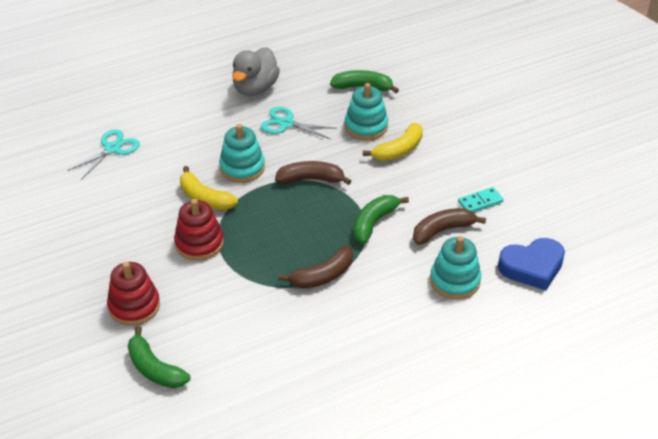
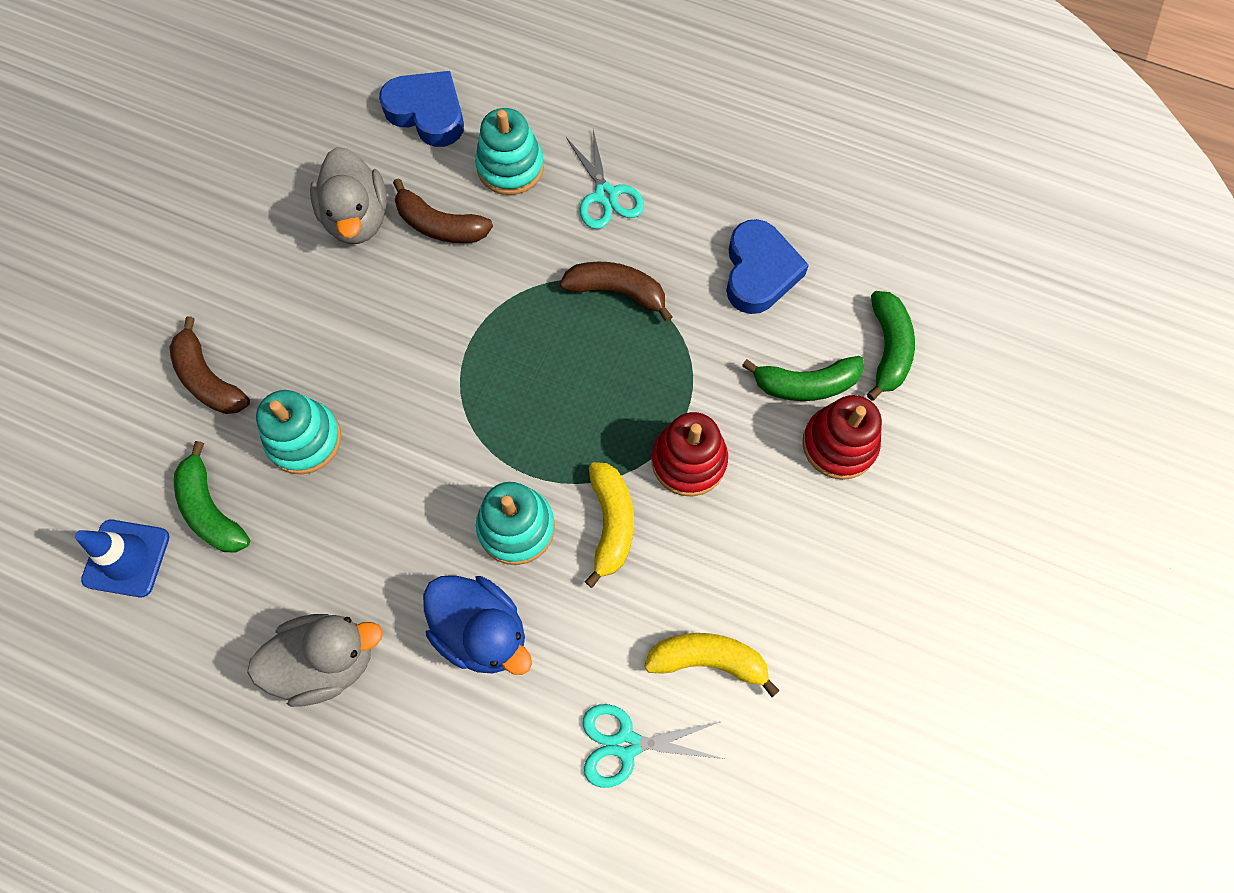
camera: 130 degrees left, 25 degrees up
turquoise scissors [261,107,337,139] -> turquoise scissors moved to [566,130,644,229]
brown banana [275,161,351,185] -> brown banana moved to [169,316,250,414]
green banana [353,195,409,244] -> green banana moved to [742,356,864,401]
yellow banana [363,123,423,161] -> yellow banana moved to [644,633,780,697]
turquoise domino [458,187,504,212] -> grey duck [310,147,387,244]
none -> blue traffic cone [75,520,170,597]
none -> blue duck [423,576,532,675]
none -> blue heart [726,219,809,314]

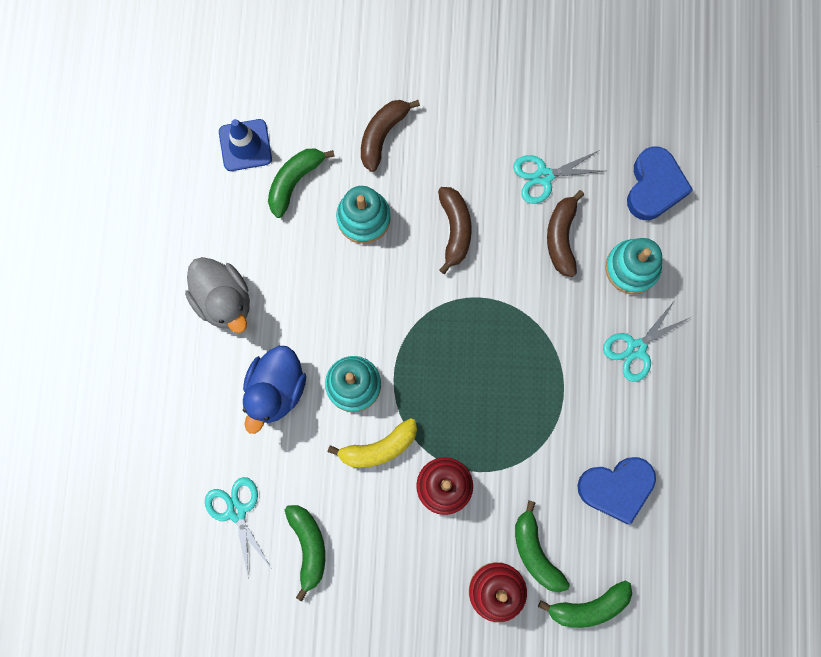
camera: 70 degrees right, 10 degrees up
grey duck [310,147,387,244] -> turquoise scissors [513,150,604,204]
brown banana [560,262,673,322] -> brown banana moved to [438,187,472,274]
yellow banana [644,633,780,697] -> green banana [285,505,325,601]

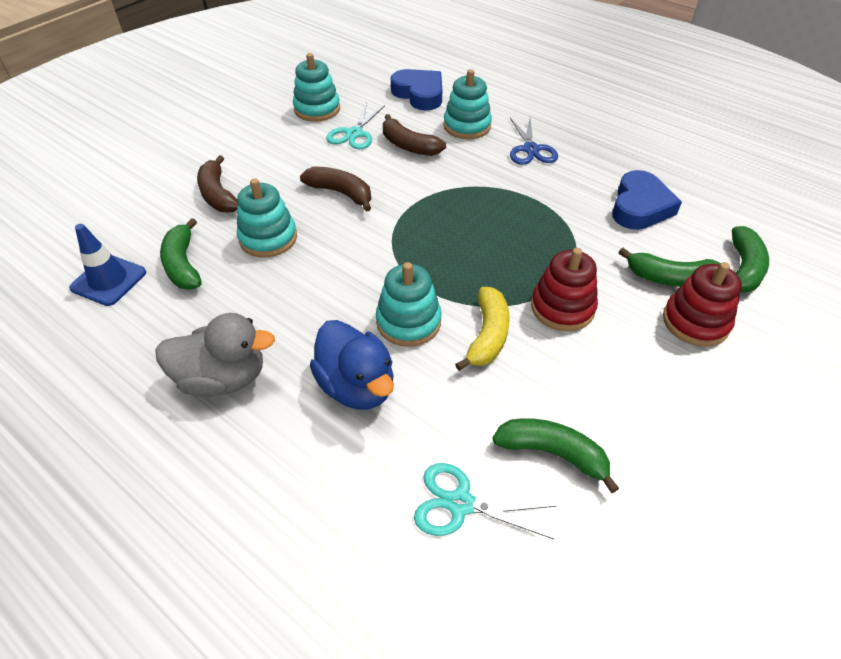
camera: 55 degrees left, 30 degrees down
turquoise scissors [603,300,691,382] -> blue scissors [510,118,558,165]
none -> turquoise stacking toy [293,53,340,122]

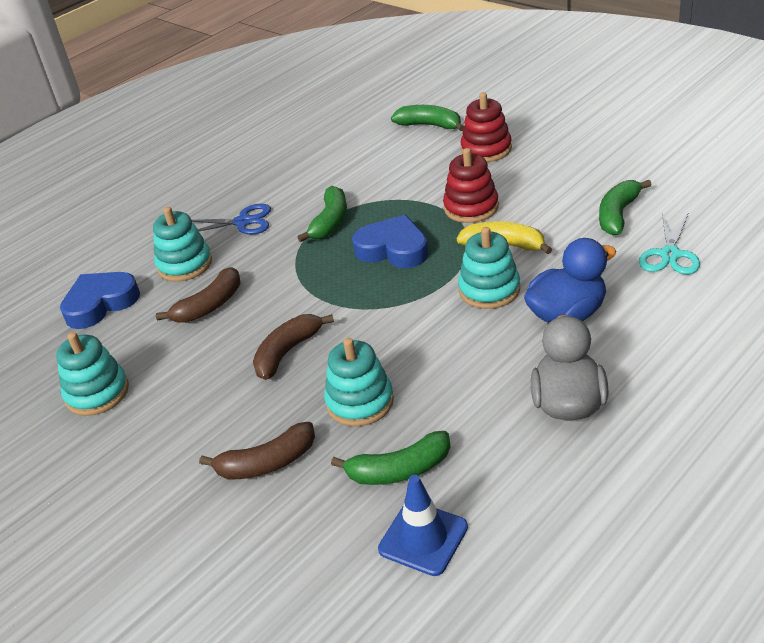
camera: 80 degrees left, 10 degrees down
turquoise scissors [326,103,385,149] -> none
blue heart [612,170,682,230] -> blue heart moved to [352,215,429,268]
green banana [618,248,720,287] -> green banana moved to [297,186,347,242]

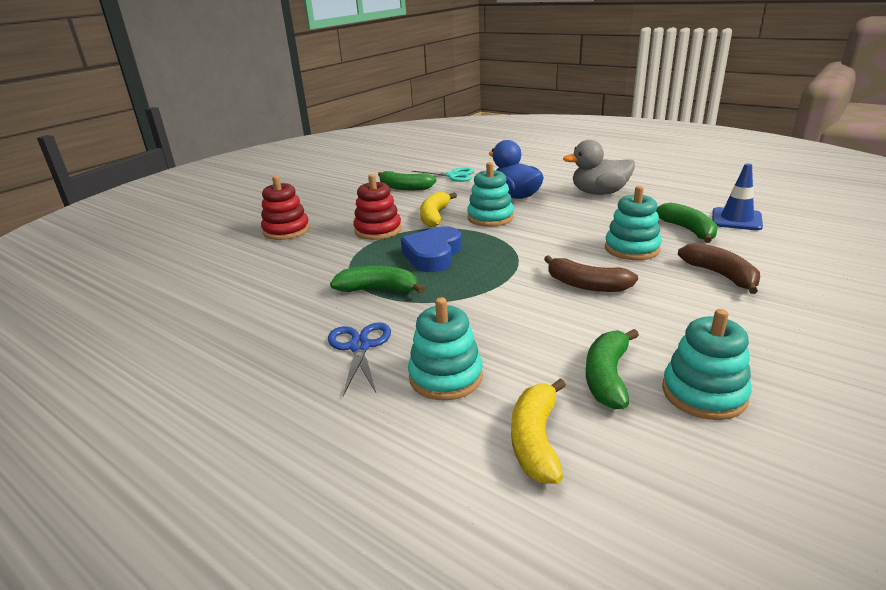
camera: 100 degrees left, 10 degrees down
blue heart [60,272,140,329] -> yellow banana [511,379,566,484]
brown banana [156,267,240,323] -> none
green banana [391,105,464,131] -> green banana moved to [586,329,639,409]

